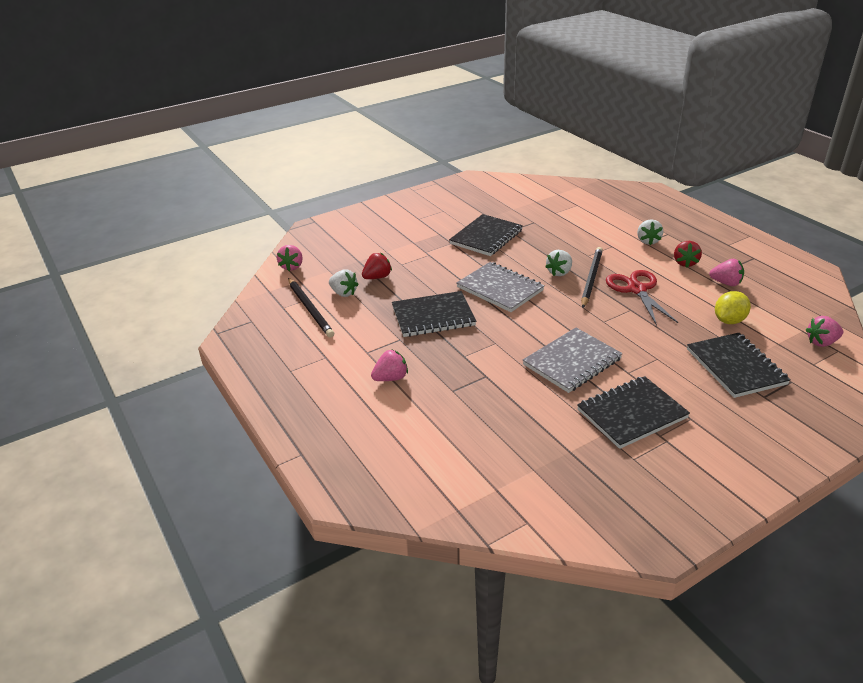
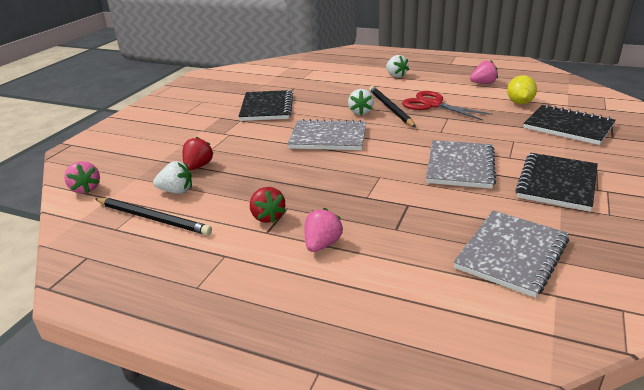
camera: 35 degrees left, 5 degrees down
black notebook [392,291,476,337] -> none
red strawberry [674,241,702,267] -> red strawberry moved to [250,187,286,223]
pink strawberry [806,316,843,347] -> none
none -> grey notebook [454,210,569,298]

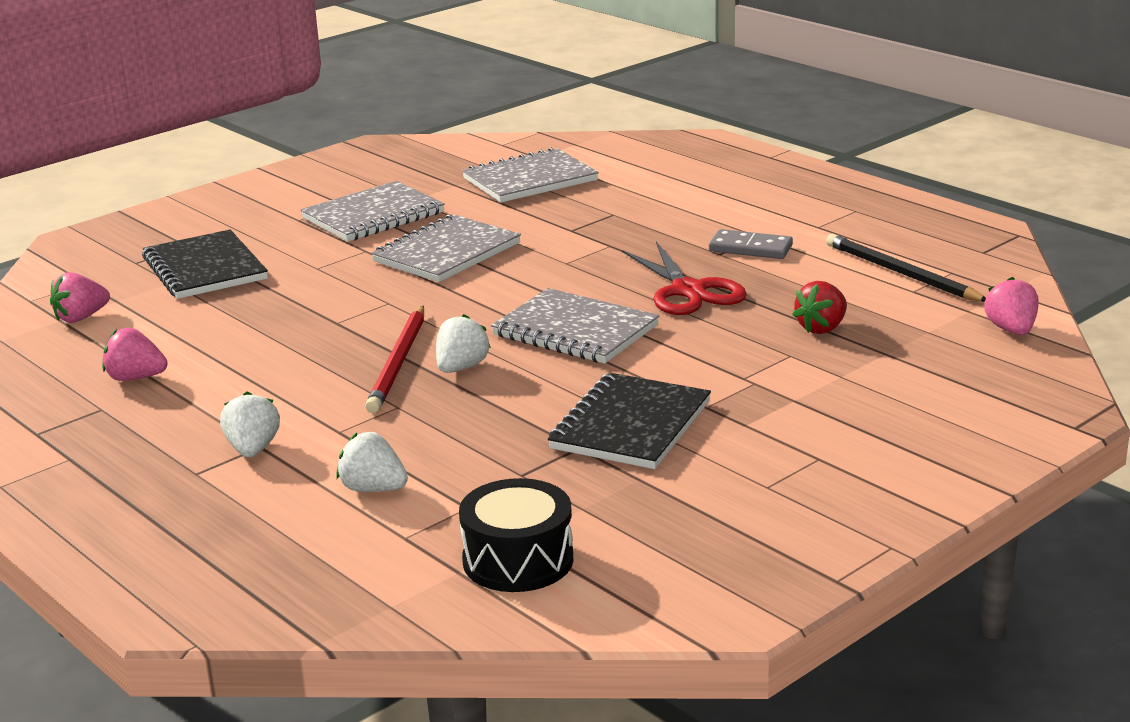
camera: 155 degrees left, 5 degrees down
white strawberry [153,161,192,194] -> white strawberry moved to [336,432,408,492]
red strawberry [250,187,286,223] -> grey domino [709,229,793,259]
pink strawberry [305,208,343,252] -> pink strawberry moved to [50,272,110,323]
black pencil [369,86,416,127] -> red pencil [365,306,424,413]
red scissors [402,91,493,121] -> red scissors moved to [622,241,747,315]
yellow lemon [507,75,537,104] -> none
black notebook [515,153,598,211] -> grey notebook [301,181,445,242]
none -> black drum [459,478,573,592]

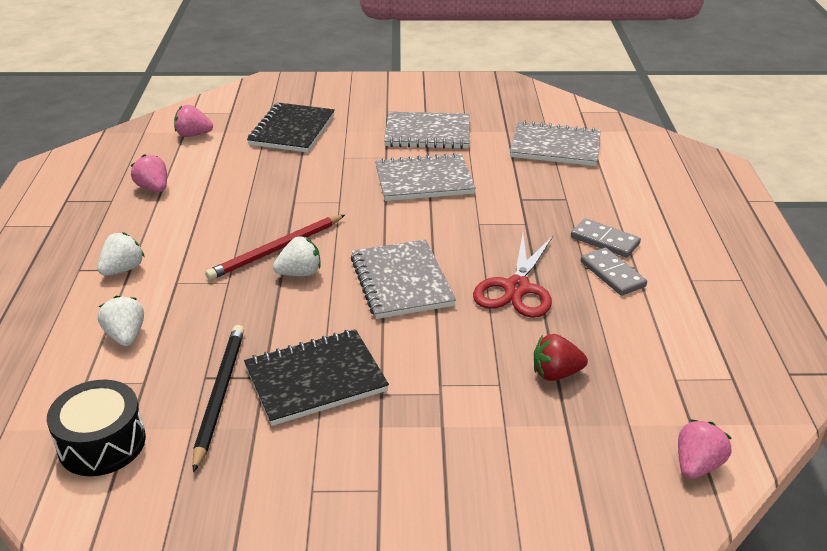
camera: 40 degrees right, 10 degrees up
black pencil [826,234,986,302] -> black pencil moved to [192,325,244,473]
none -> grey domino [571,218,641,257]

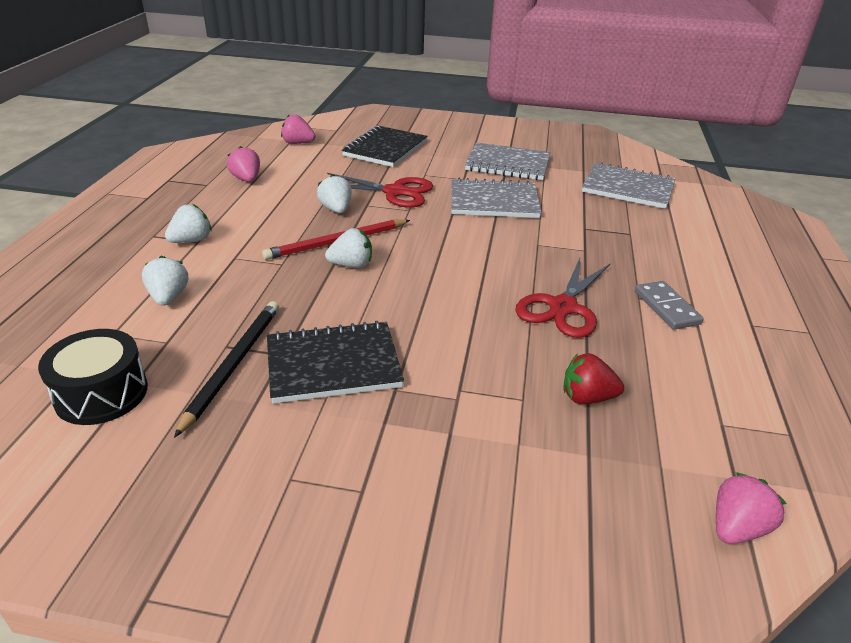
camera: 10 degrees right, 0 degrees up
grey notebook [351,239,456,319] -> none
grey domino [571,218,641,257] -> none
none -> white strawberry [317,174,352,213]
none -> red scissors [318,173,433,208]

